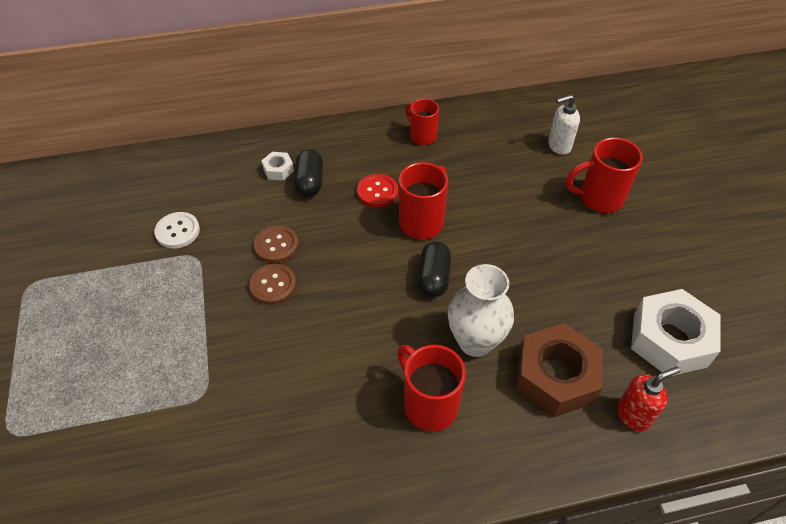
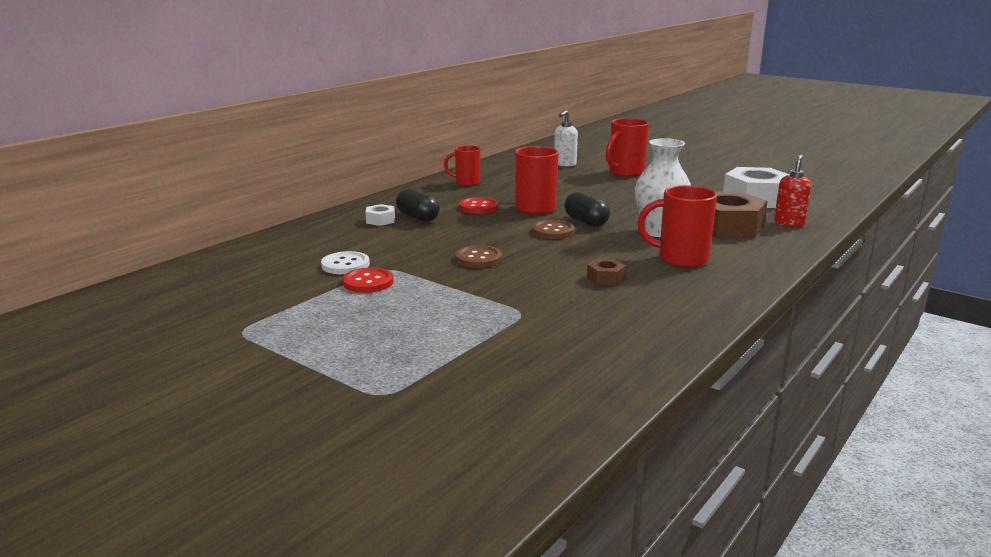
camera: 40 degrees left, 30 degrees down
brown button [254,225,298,263] -> brown button moved to [532,220,575,239]
none -> red button [343,267,393,293]
none -> brown nut [587,258,626,285]

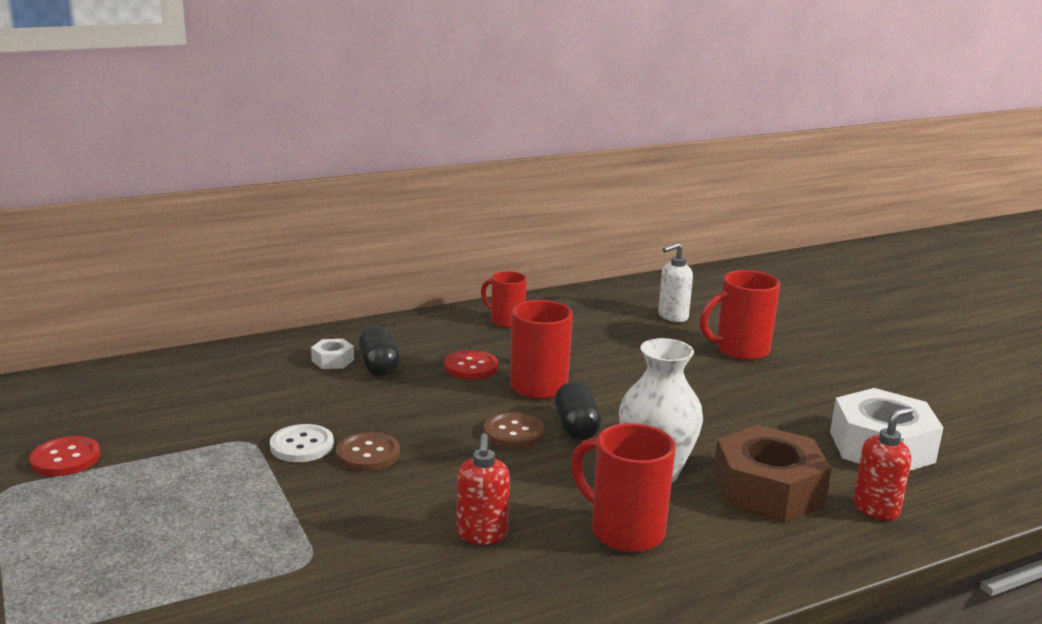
camera: 25 degrees right, 0 degrees up
white button [321,251,370,274] -> white button moved to [270,424,334,462]
red button [343,267,393,293] -> red button moved to [29,436,100,476]
brown nut [587,258,626,285] -> red soap dispenser [457,433,510,545]

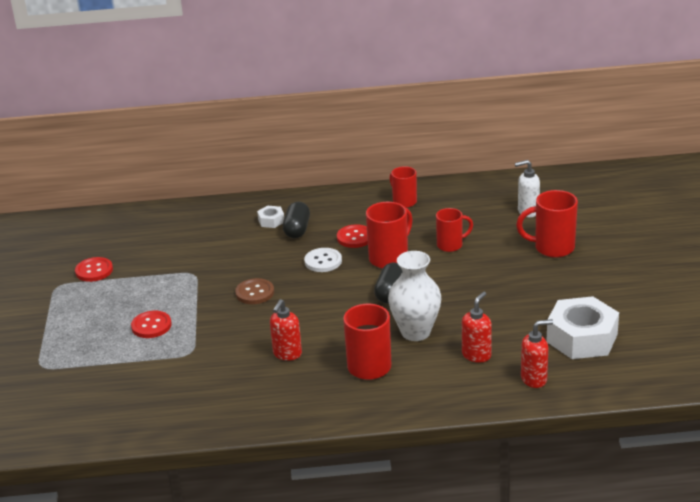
camera: 25 degrees right, 10 degrees up
white button [270,424,334,462] -> white button moved to [304,248,342,272]
brown button [484,412,544,448] -> none
brown nut [713,425,832,523] -> red soap dispenser [462,292,492,362]
none -> red button [131,311,172,338]
none -> red mug [436,208,473,252]

